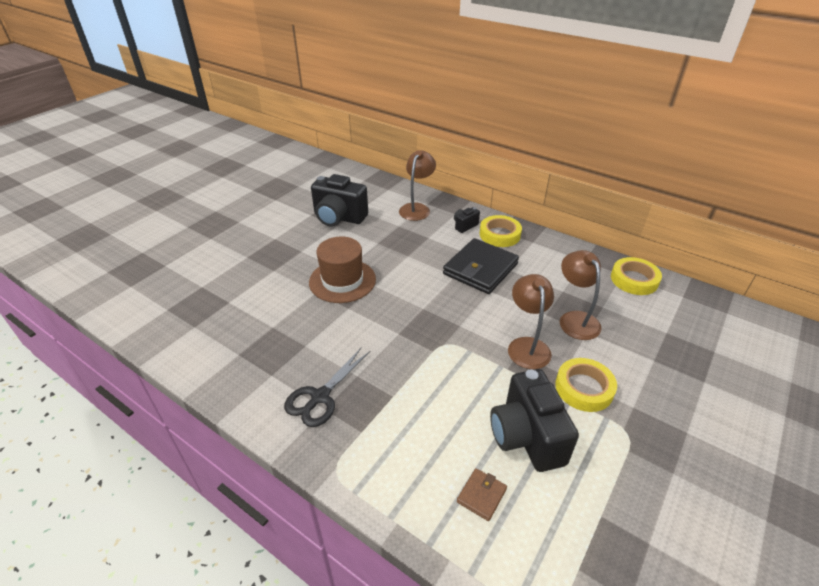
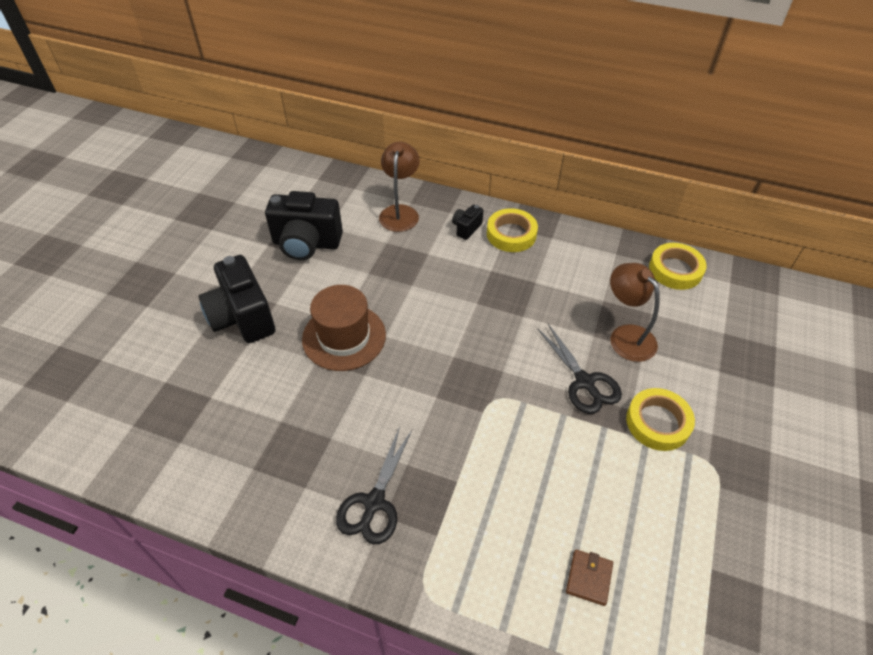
camera: 15 degrees left, 10 degrees up
black wallet [443,238,519,294] -> none
black camera [490,369,579,472] -> black camera moved to [199,255,275,343]
brown lamp [508,274,554,369] -> black scissors [537,324,622,414]

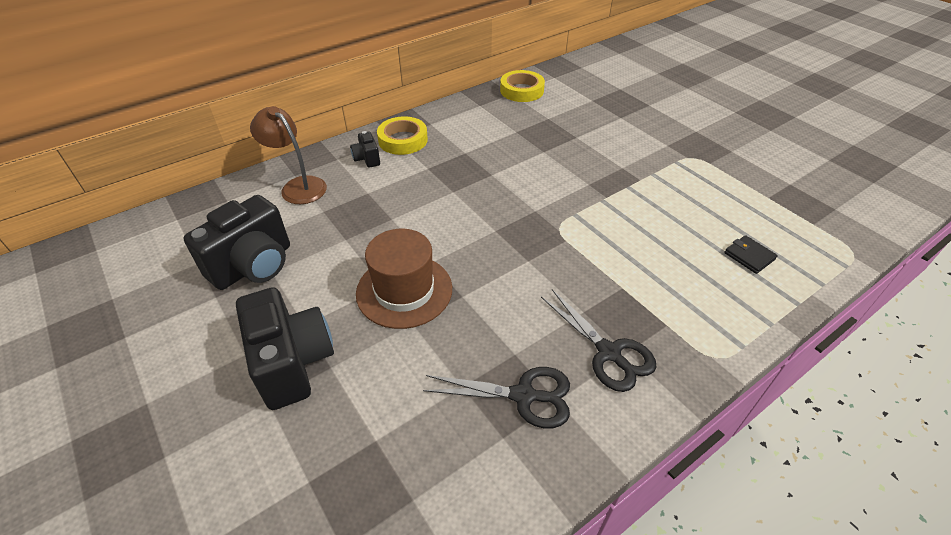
camera: 55 degrees left, 5 degrees down
black camera [199,255,275,343] -> black camera turned 120 degrees counterclockwise [236,287,334,410]
black scissors [537,324,622,414] -> black scissors moved to [423,367,570,428]
brown wallet [566,550,613,606] -> black wallet [724,235,778,274]
brown lamp [610,263,660,362] -> none
yellow tape [626,388,695,451] -> none

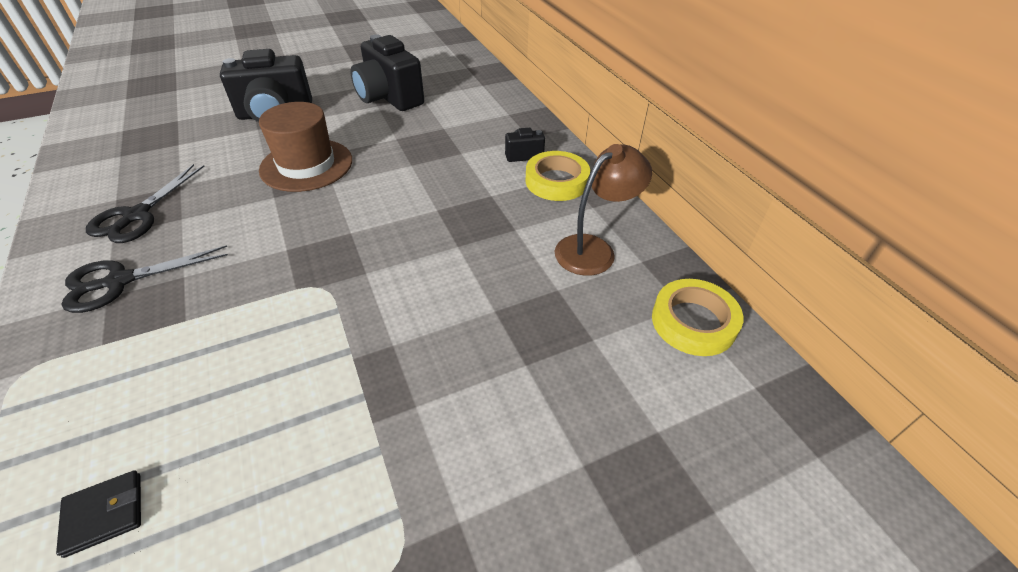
camera: 100 degrees right, 0 degrees up
brown lamp [250,106,327,204] -> brown lamp moved to [555,144,652,276]

